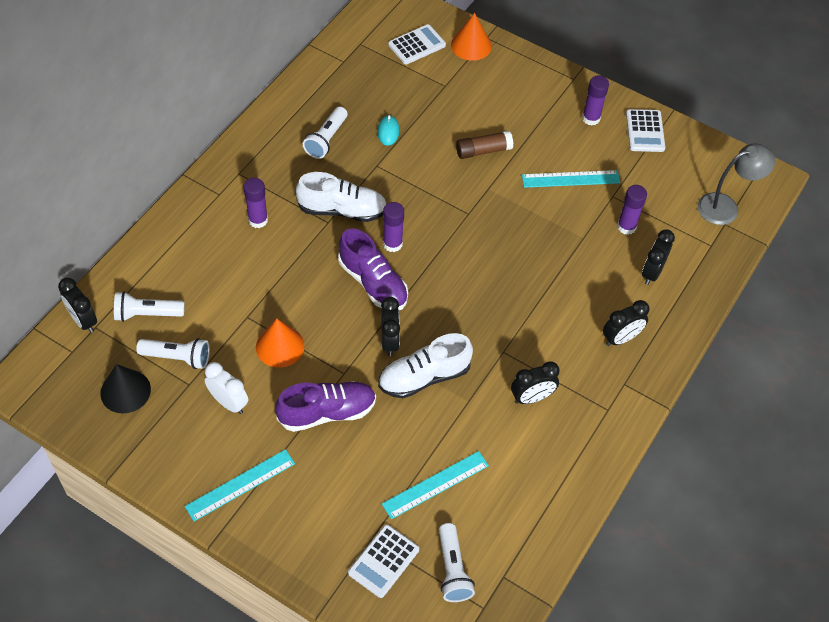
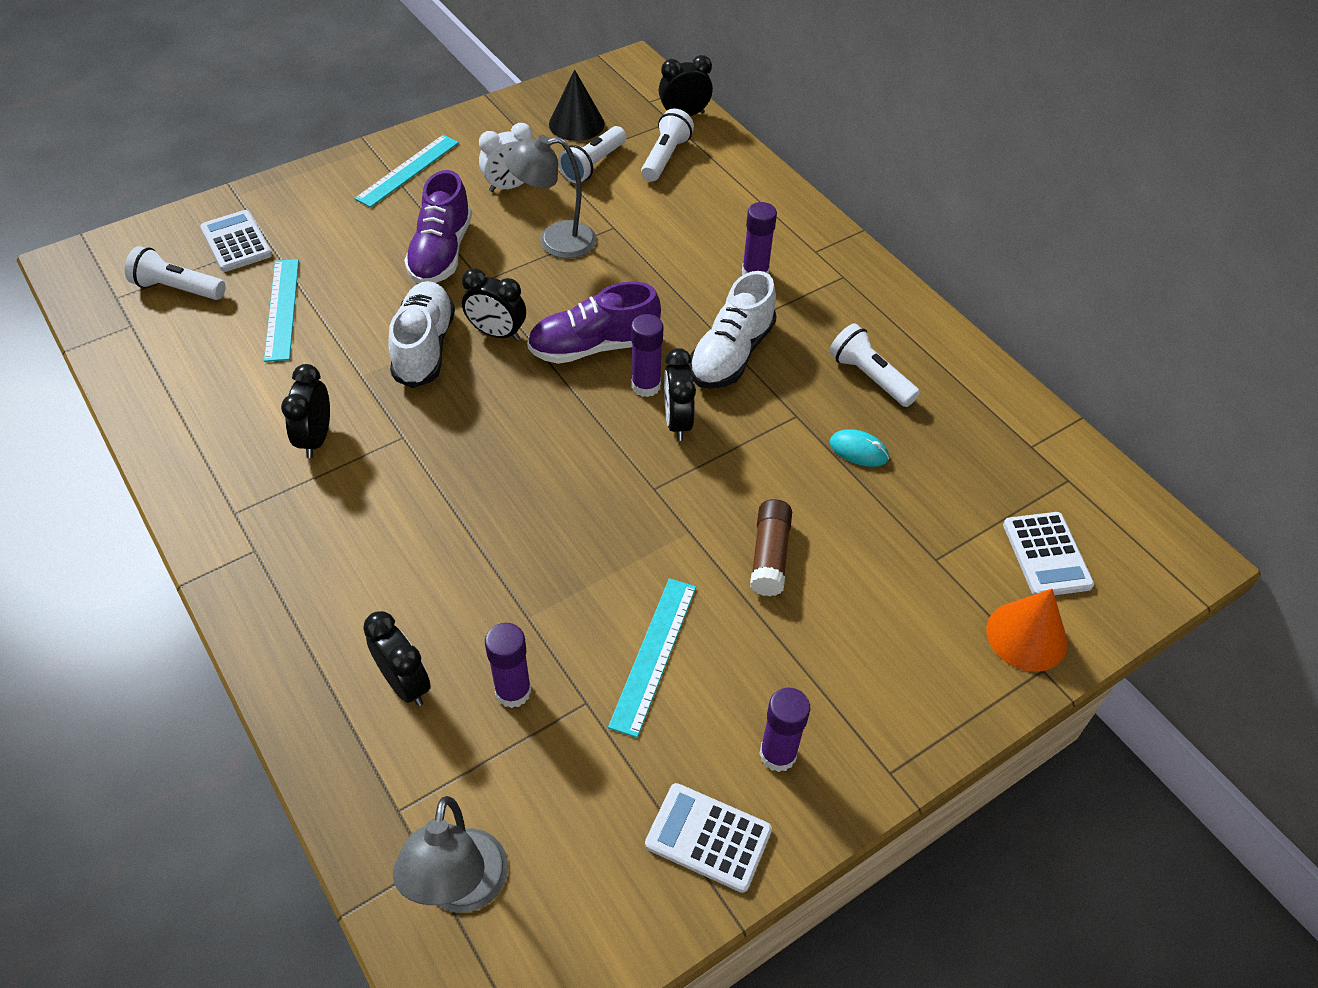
camera: 115 degrees right, 5 degrees down
turquoise ruler [185,449,295,521] -> turquoise ruler turned 45 degrees clockwise [354,135,459,208]
orange cone [256,319,304,368] -> grey lamp [505,135,597,258]
black clock [603,300,649,346] -> black clock moved to [664,348,696,441]

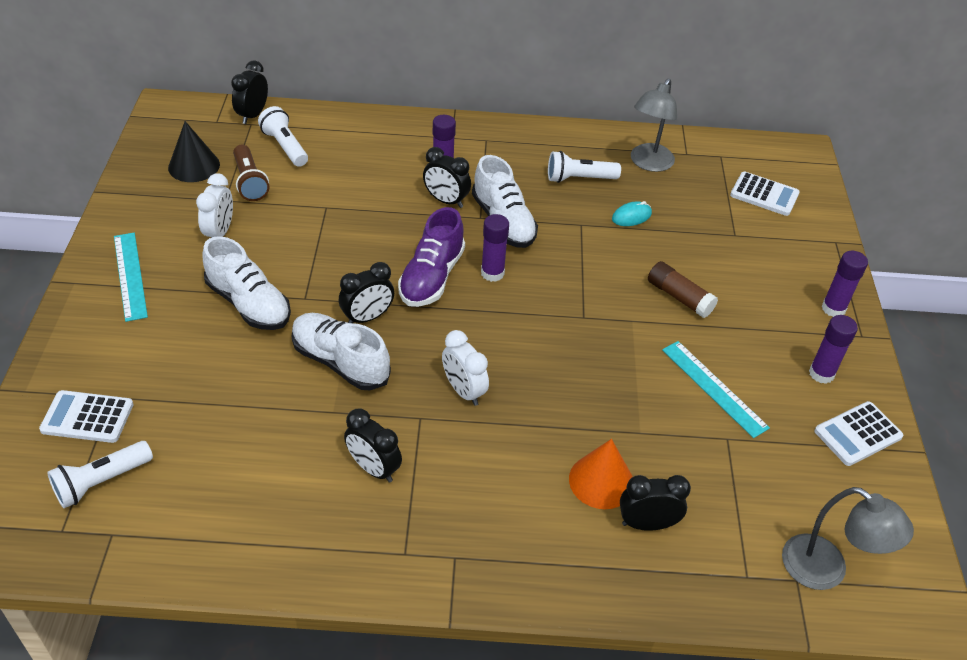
camera: 55 degrees left, 5 degrees down
turquoise ruler [264,259,299,362] -> none
purple shoe [404,170,472,284] -> white shoe [202,236,291,330]
purple glue stick [485,623,531,708] -> purple glue stick moved to [822,251,868,317]
grey lamp [505,135,597,258] -> grey lamp moved to [631,78,677,172]
white flashlight [558,126,626,183] -> brown flashlight [233,145,269,201]
black clock [664,348,696,441] -> black clock moved to [423,147,471,208]
orange cone [986,589,1067,672] -> orange cone moved to [569,439,632,509]
none -> white clock [442,330,489,406]

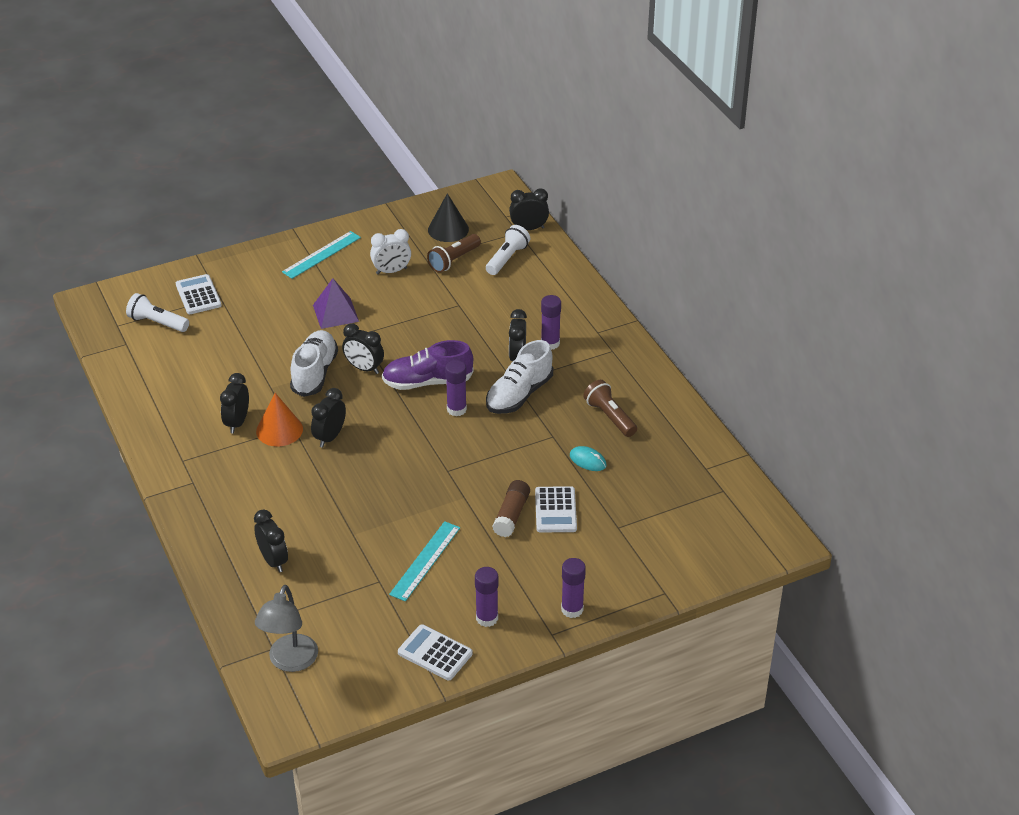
camera: 65 degrees right, 5 degrees down
white shoe [202,236,291,330] -> purple pyramid [313,278,359,329]
white clock [442,330,489,406] -> black clock [311,388,346,447]
white flashlight [548,151,621,183] -> brown flashlight [583,380,637,437]
orange cone [569,439,632,509] -> orange cone moved to [256,393,303,446]
grey lamp [631,78,677,172] -> none
white calculator [730,172,800,216] -> white calculator moved to [535,486,577,533]

